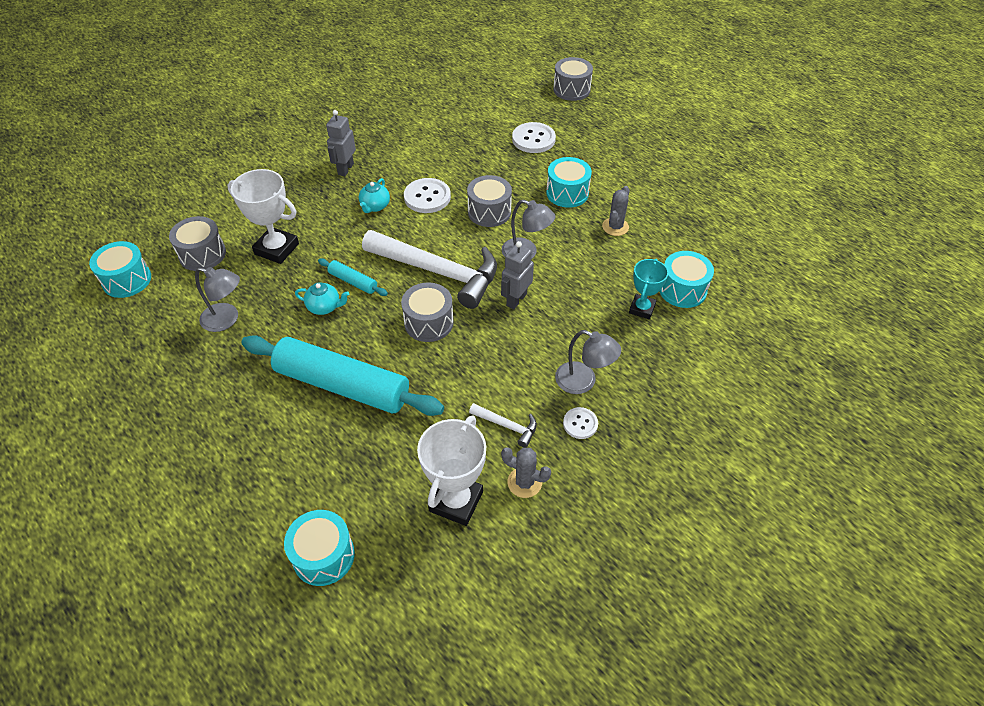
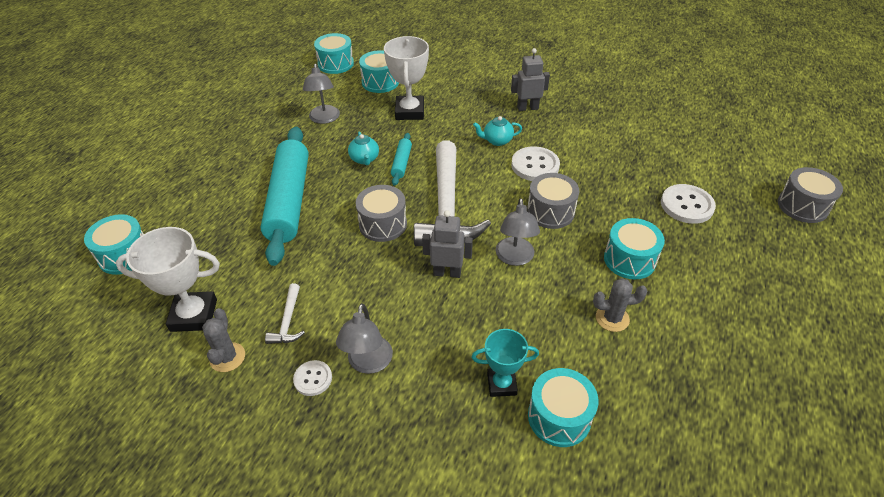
camera: 65 degrees right, 5 degrees down
grey drum [169,216,226,271] -> turquoise drum [359,50,399,93]

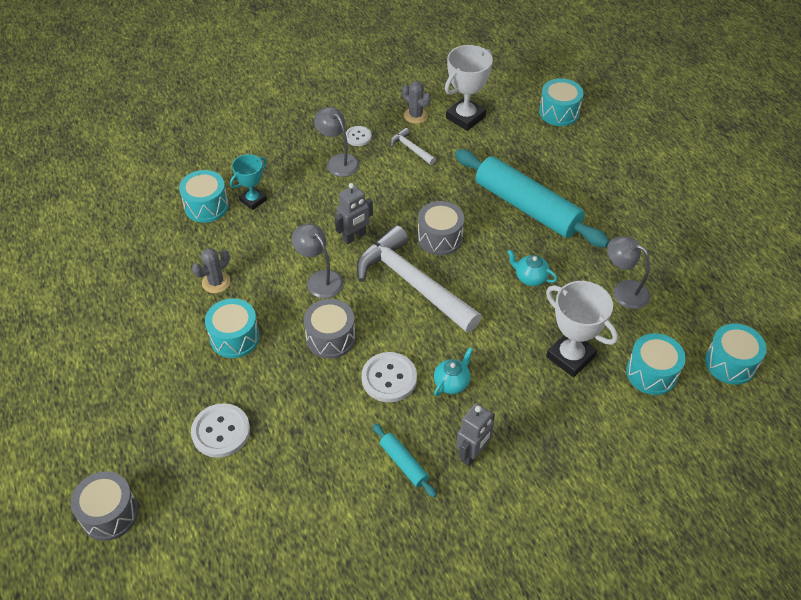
camera: 135 degrees right, 5 degrees up
turquoise rolling pin [391,133,412,186] -> turquoise rolling pin moved to [373,424,437,498]

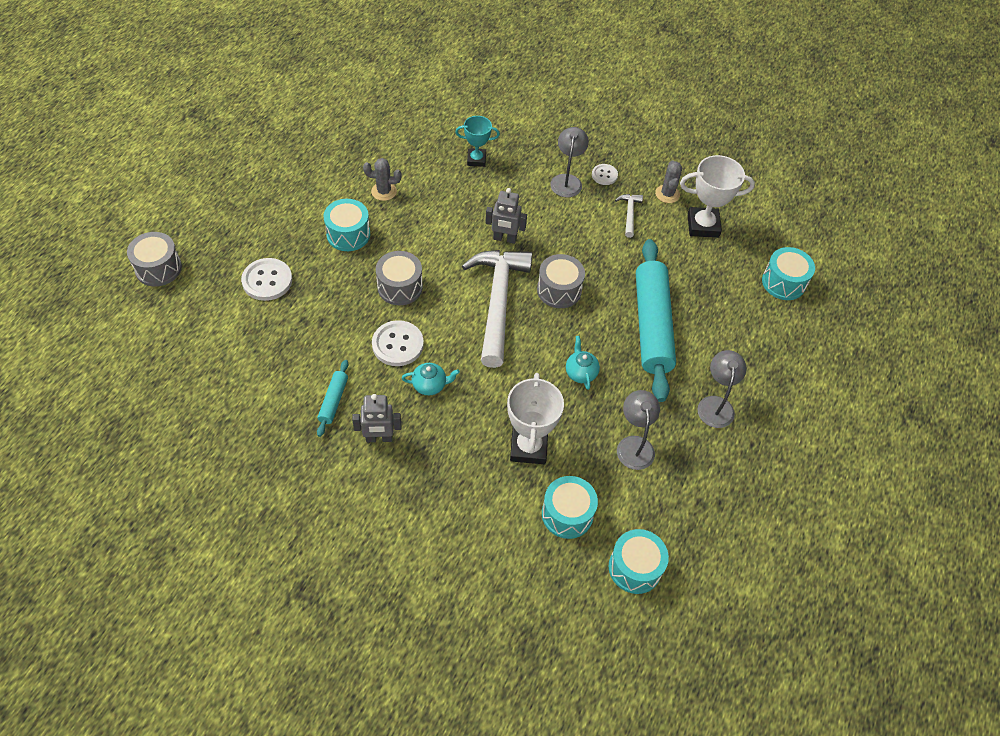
camera: 45 degrees right, 5 degrees up
turquoise drum [179,170,229,223] -> none
grey lamp [292,224,343,298] -> grey lamp moved to [697,350,746,428]

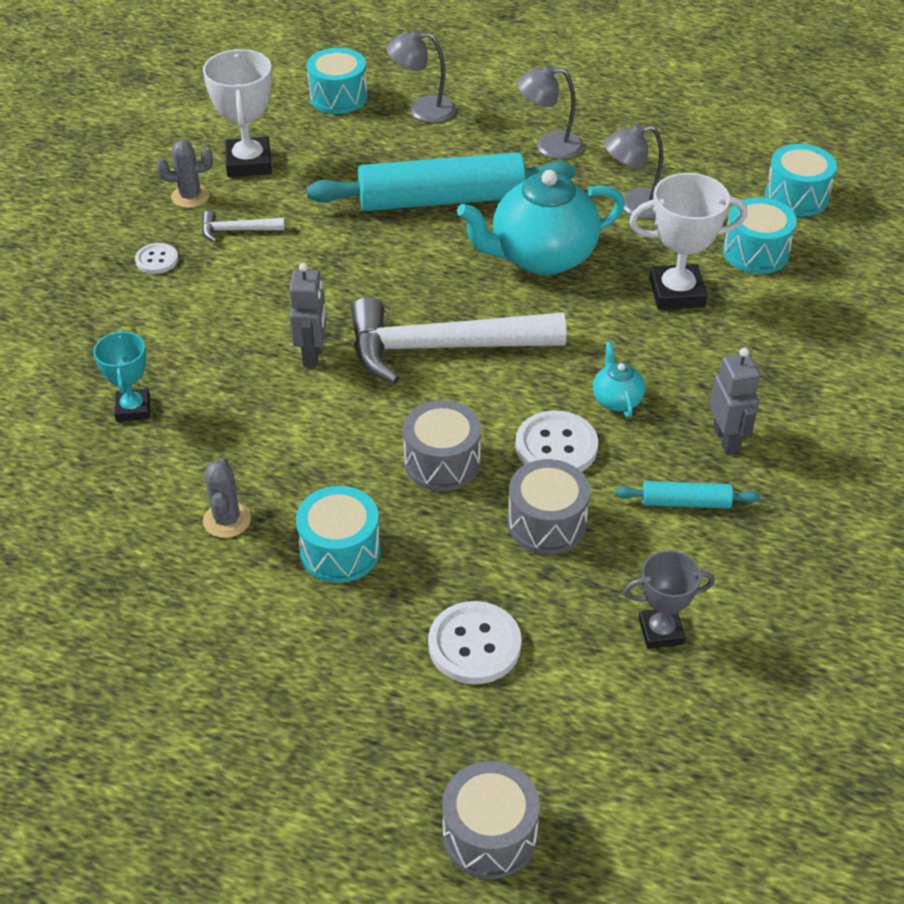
camera: 95 degrees left, 10 degrees down
grey drum [537,254,585,308] -> grey drum moved to [508,459,590,554]
grey lamp [550,127,589,198] -> grey lamp moved to [386,30,456,123]
turquoise teapot [566,336,600,390] -> turquoise teapot [457,170,625,275], size x2.25
none -> grey trophy [624,550,715,649]

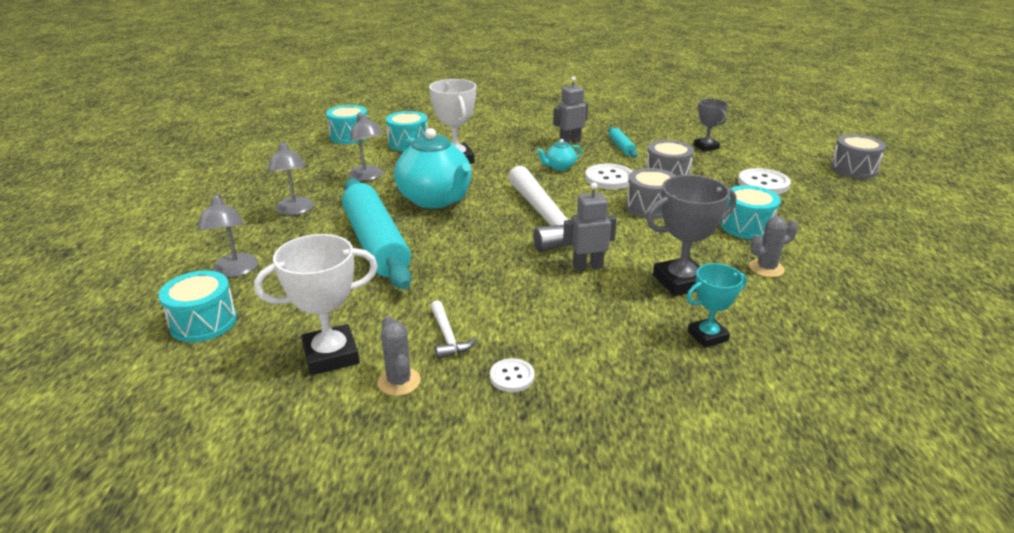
camera: 105 degrees left, 15 degrees down
none -> grey trophy [646,175,736,296]

